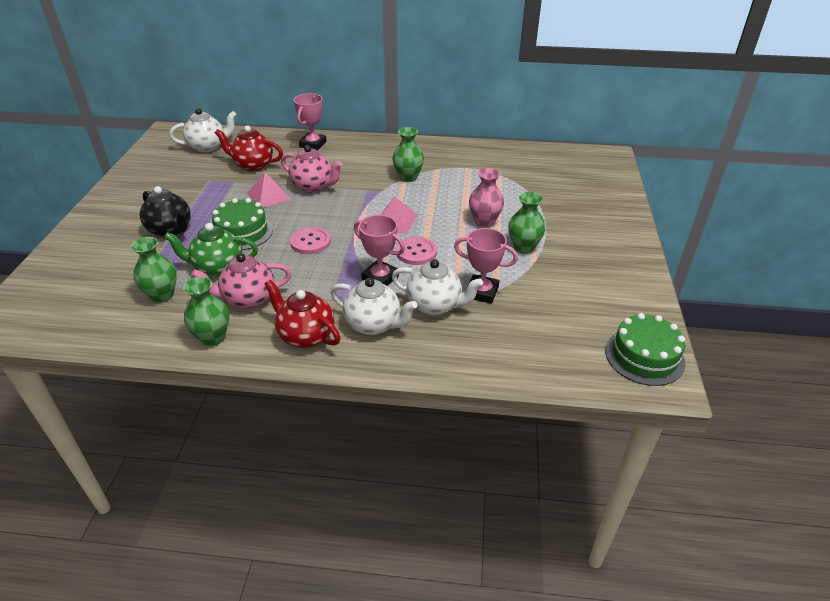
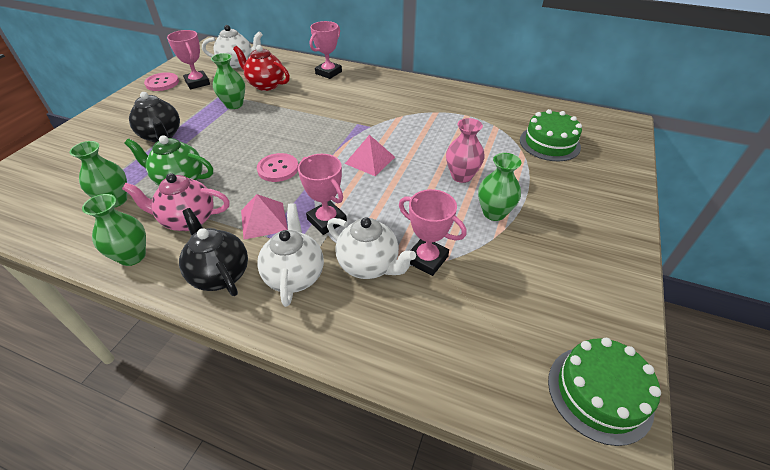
camera: 15 degrees right, 5 degrees up
green cake [212,198,273,250] -> green cake moved to [520,109,582,161]
pink pyramid [247,172,291,208] -> pink pyramid moved to [241,194,288,240]
red teapot [264,280,341,348] -> black teapot [179,208,248,296]
pink teapot [281,145,342,193] -> none
white teapot [331,278,417,335] -> white teapot turned 135 degrees counterclockwise [257,204,324,307]
green vase [392,127,424,182] -> green vase moved to [211,53,245,109]
pink button [396,237,437,265] -> pink button moved to [144,72,179,91]
none -> pink trophy [167,30,210,89]

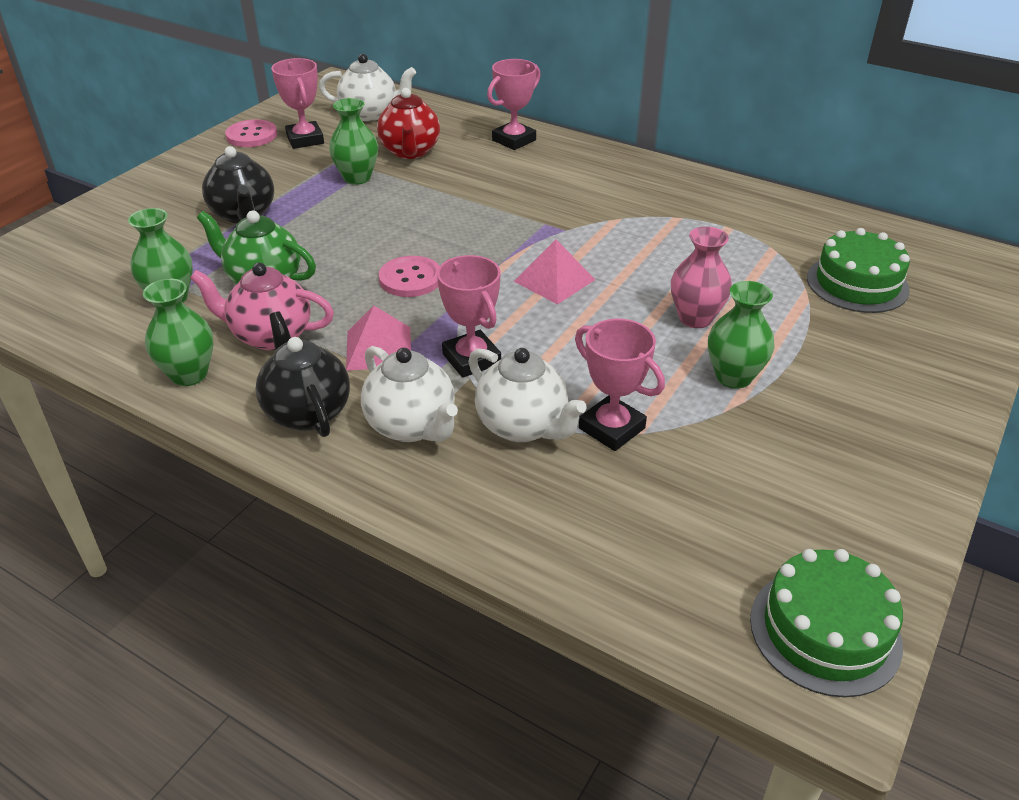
camera: 10 degrees right, 5 degrees down
red teapot [233,45,290,91] -> red teapot turned 135 degrees counterclockwise [377,88,440,159]
white teapot [257,204,324,307] -> white teapot turned 135 degrees clockwise [361,346,458,442]

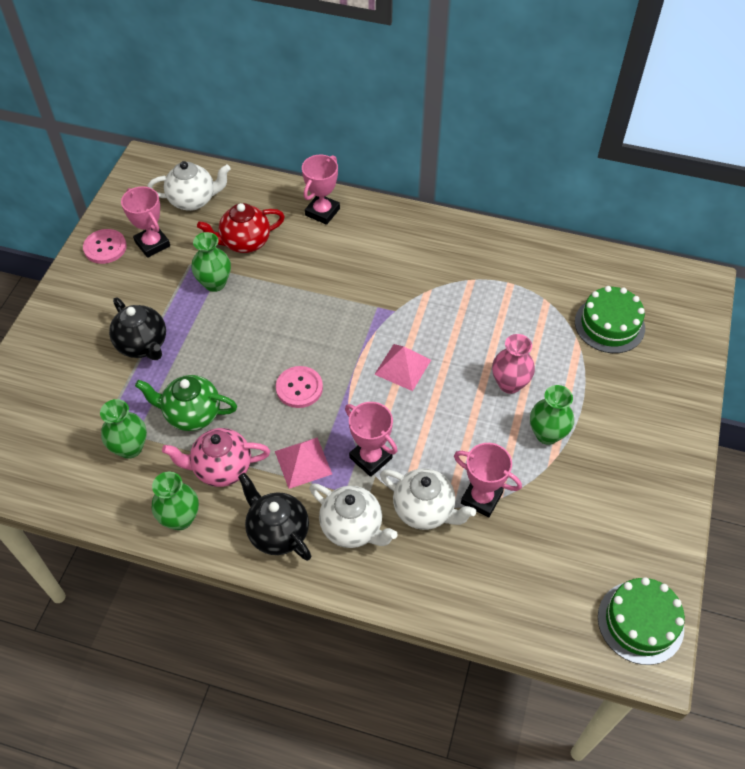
camera: 15 degrees left, 15 degrees up
red teapot [377,88,440,159] -> red teapot turned 90 degrees clockwise [197,203,285,253]

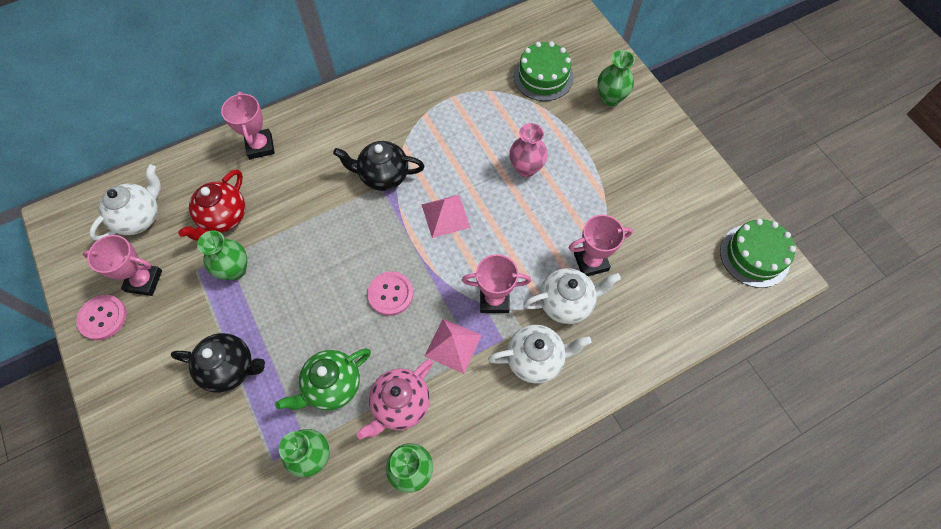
camera: 45 degrees left, 10 degrees up
black teapot [238,473,311,561] -> black teapot moved to [333,141,425,191]
green vase [530,385,574,445] -> green vase moved to [597,50,635,106]

